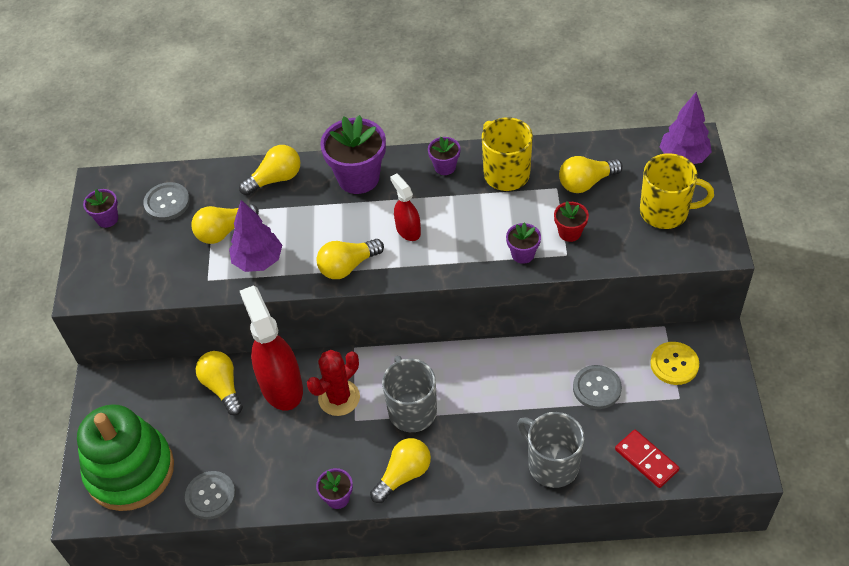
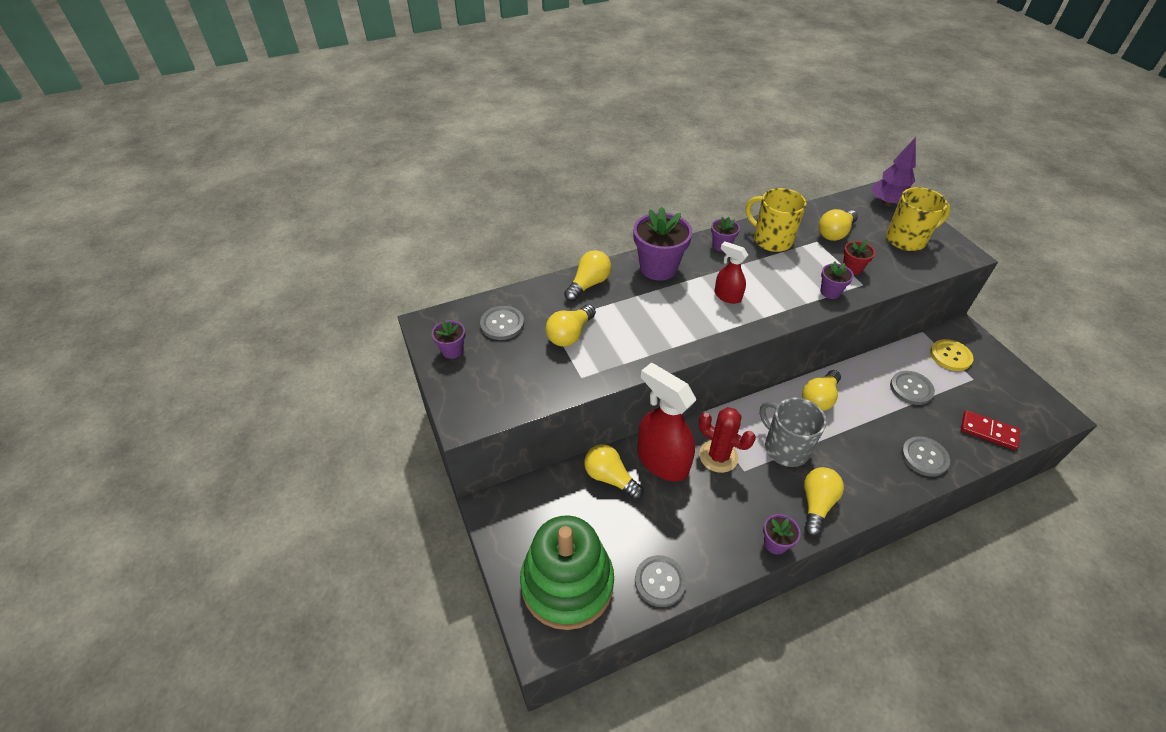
camera: 25 degrees left, 5 degrees down
purple tree [229,200,282,272] -> none
red cactus [307,350,360,416] -> red cactus turned 75 degrees counterclockwise [699,407,756,473]
yellow light bulb [317,239,384,279] -> yellow light bulb moved to [802,370,841,411]
grey mug [517,412,584,488] -> grey button [901,436,950,477]

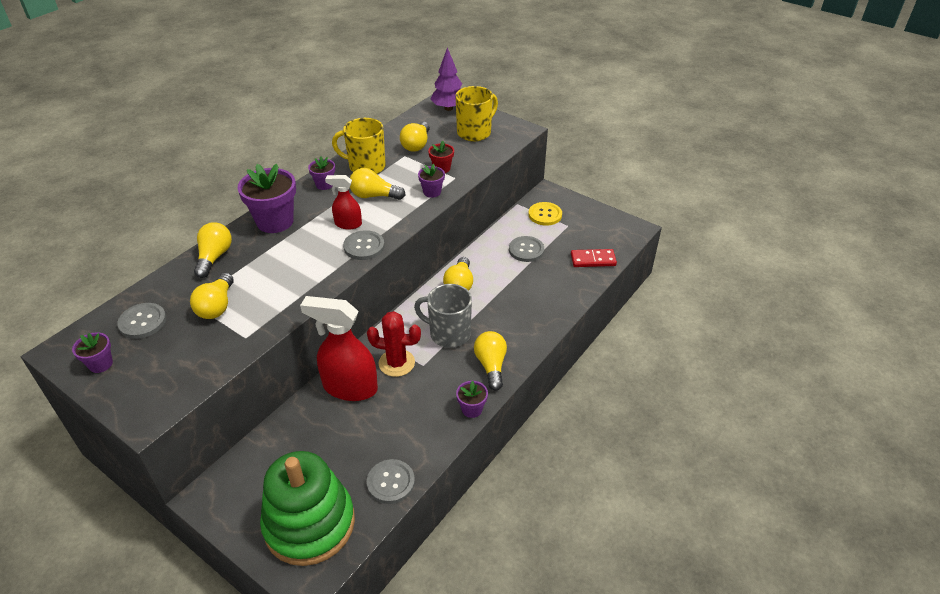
camera: 30 degrees left, 5 degrees down
yellow light bulb [584,444,644,500] -> yellow light bulb moved to [350,168,405,200]
grey button [901,436,950,477] -> grey button moved to [343,230,385,260]

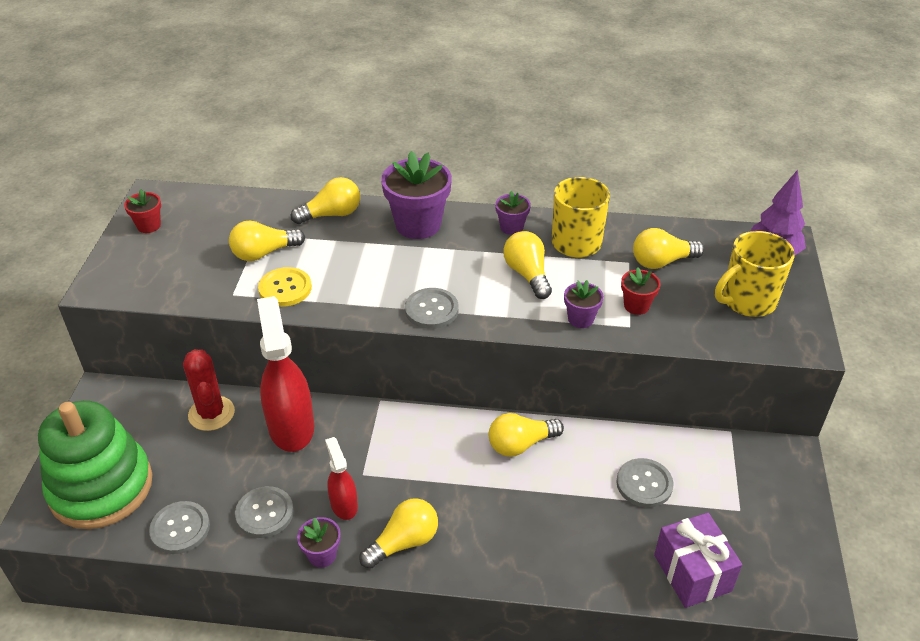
camera: 60 degrees right, 0 degrees up
purple flower pot [72,332,113,373] -> red flower pot [124,189,161,233]
grey button [117,303,166,339] -> grey button moved to [235,486,294,538]
red spray bottle [325,175,362,229] -> red spray bottle moved to [325,437,358,520]
red cactus [367,311,421,377] -> red cactus moved to [183,349,235,431]
grey mug [414,284,472,348] -> none
yellow mug [455,86,498,141] -> yellow mug turned 135 degrees clockwise [715,231,795,317]
yellow button [528,202,562,225] -> yellow button moved to [258,267,312,307]
red domino [571,249,617,267] -> purple gift [654,513,742,608]

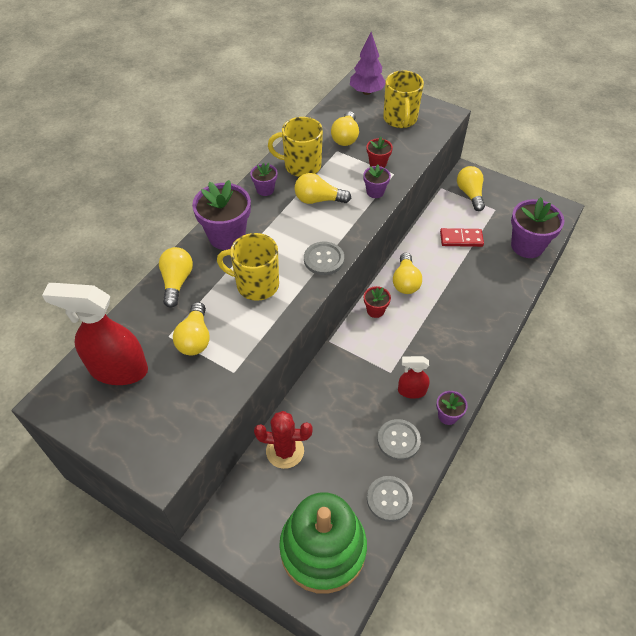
camera: 65 degrees left, 10 degrees up
red flower pot [124,189,161,233] -> red flower pot moved to [364,286,391,318]
red spray bottle [257,296,314,452] -> red spray bottle moved to [42,283,148,385]
yellow button [258,267,312,307] -> none
yellow light bulb [359,498,438,569] -> yellow light bulb moved to [457,166,485,211]
grey button [616,458,674,507] -> red domino [440,228,484,247]
purple gift [654,513,742,608] -> purple flower pot [511,197,564,258]
none -> yellow mug [217,233,279,301]

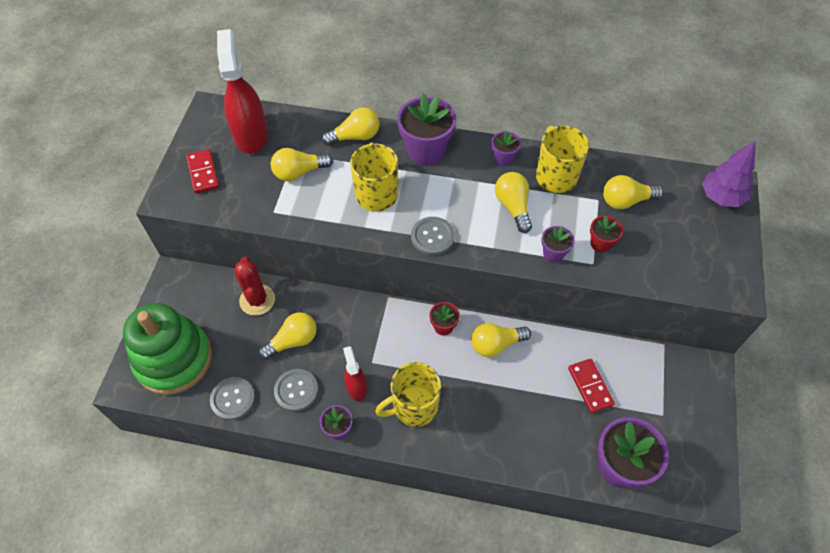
camera: 70 degrees right, 5 degrees up
yellow mug [383,70,424,128] -> yellow mug moved to [375,362,441,427]
yellow light bulb [457,166,485,211] -> yellow light bulb moved to [259,312,317,360]
none -> red domino [186,149,219,194]

